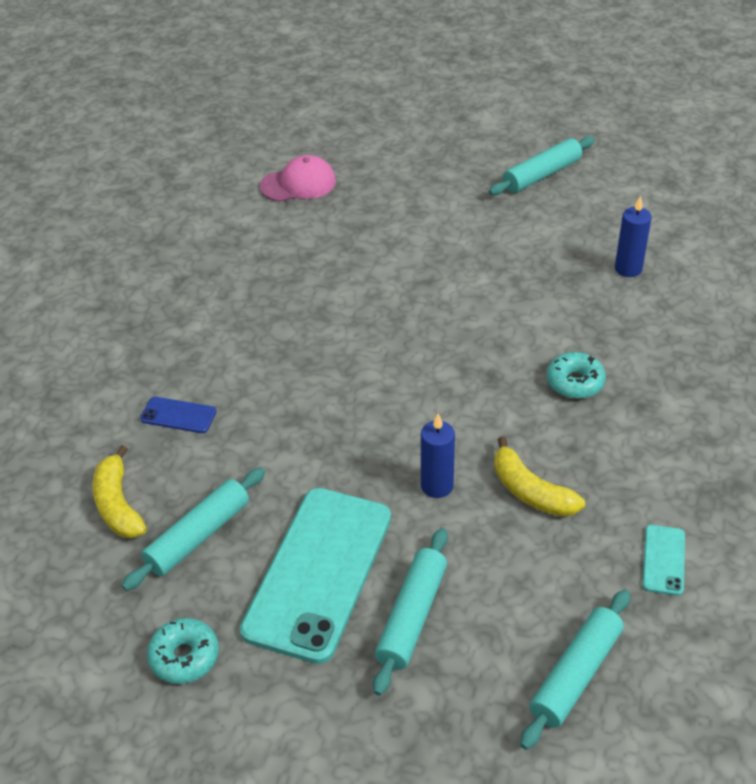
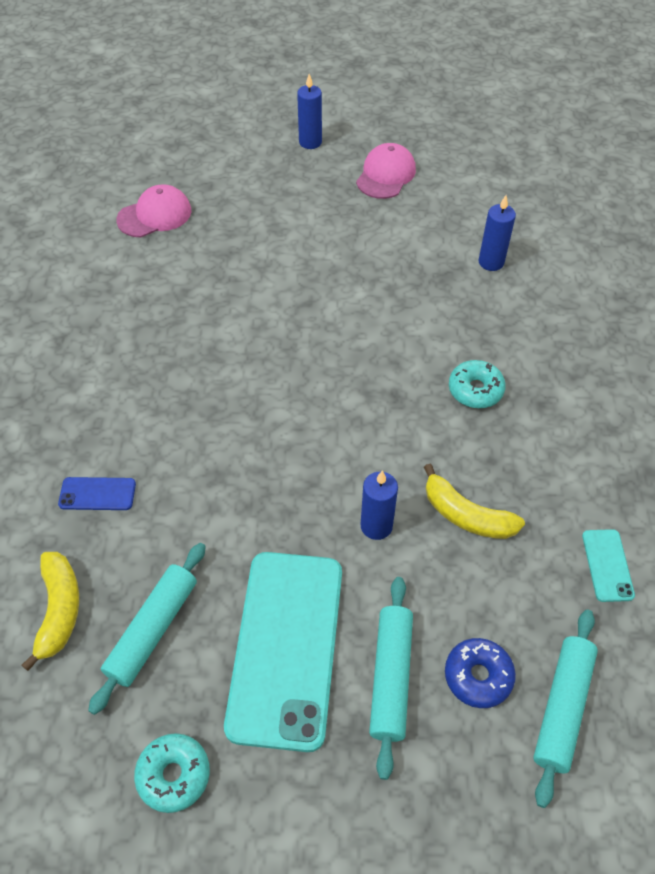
camera: 15 degrees left, 10 degrees up
yellow banana [92,445,147,538] -> yellow banana turned 150 degrees counterclockwise [22,552,79,671]
turquoise rolling pin [489,136,595,195] -> pink cap [356,143,416,199]
none -> blue candle [297,74,322,149]
none -> blue donut [445,638,516,708]

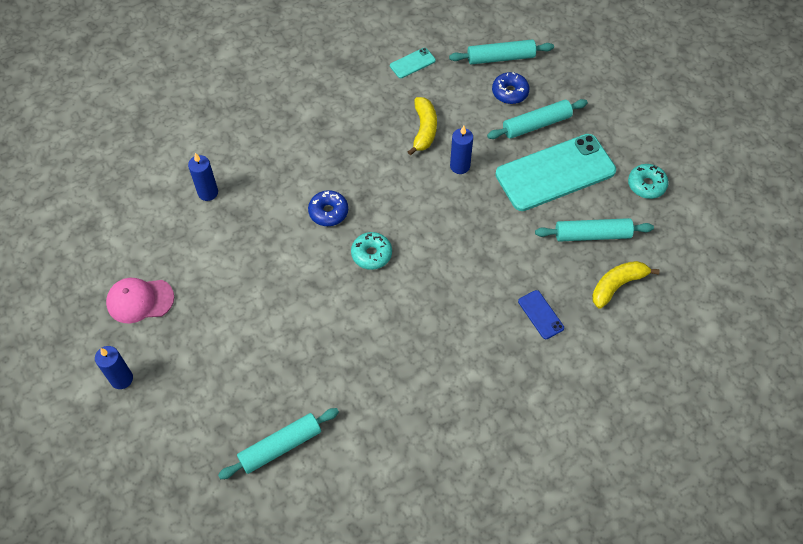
camera: 120 degrees left, 5 degrees up
pink cap [116,184,191,237] -> turquoise rolling pin [218,408,339,479]
turquoise donut [449,360,506,408] -> turquoise donut moved to [351,232,392,270]
none -> blue donut [308,190,348,226]

